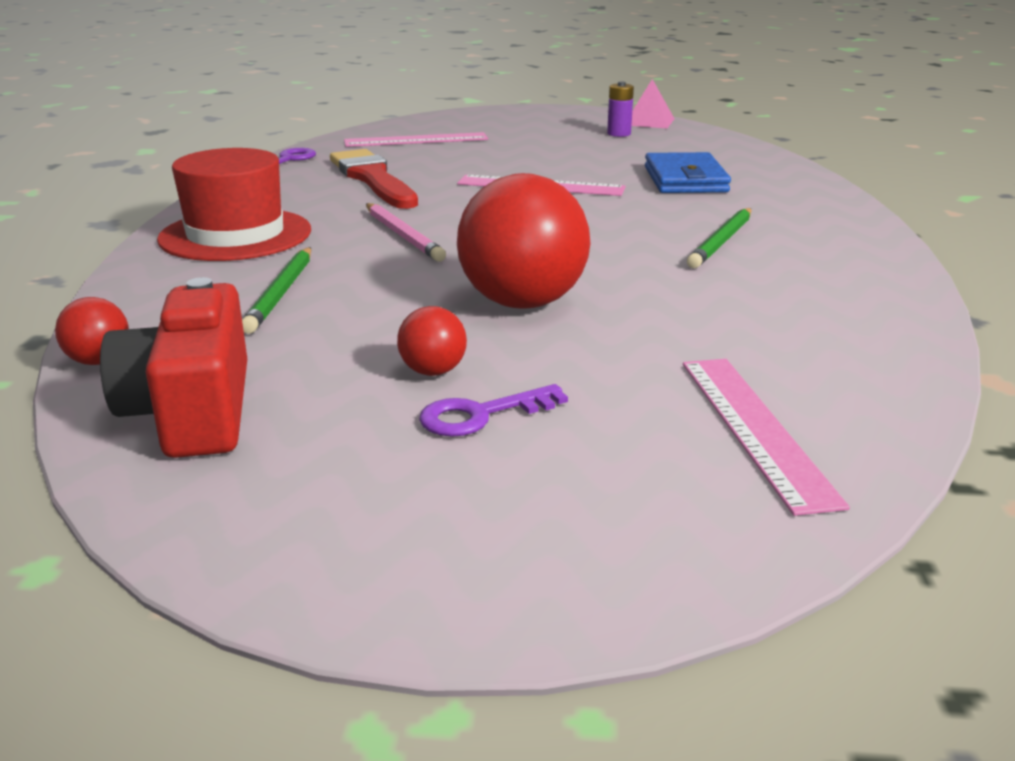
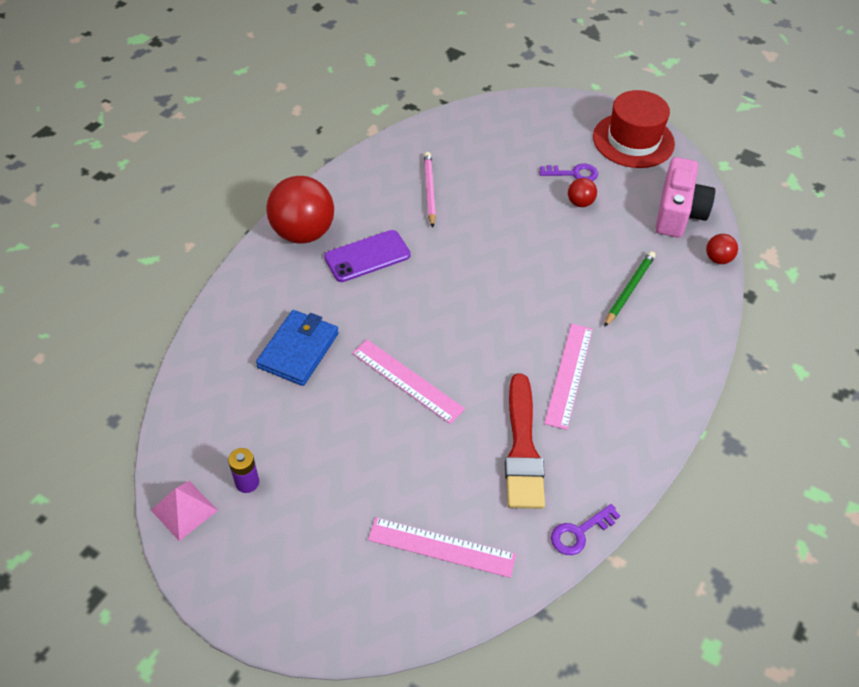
camera: 155 degrees left, 25 degrees up
red camera [100,277,247,458] -> pink camera [655,157,715,238]
red hat [157,148,311,261] -> red hat moved to [593,90,675,168]
pink pencil [366,203,446,262] -> pink pencil moved to [424,152,436,227]
red ball [457,173,590,308] -> red ball moved to [266,176,334,244]
pink ruler [683,359,850,516] -> pink ruler moved to [544,324,593,430]
green pencil [687,208,751,268] -> purple phone [324,230,411,282]

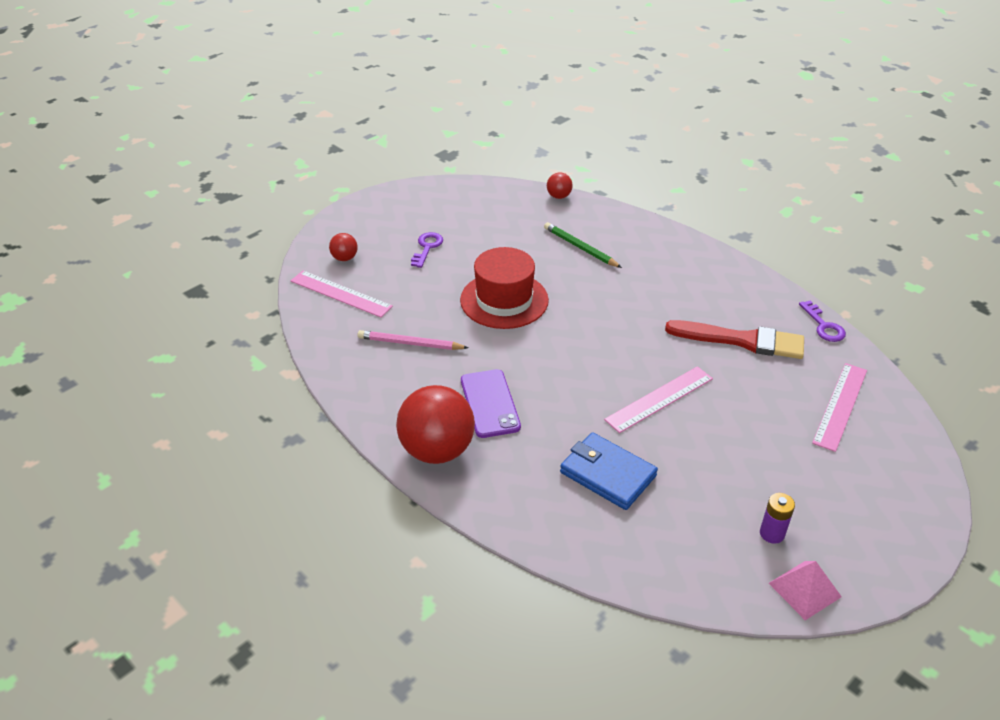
camera: 75 degrees left, 10 degrees down
pink ruler [544,324,593,430] -> pink ruler moved to [291,271,393,317]
red ball [568,178,597,207] -> red ball moved to [329,233,358,261]
red hat [593,90,675,168] -> red hat moved to [460,247,549,329]
pink camera [655,157,715,238] -> none

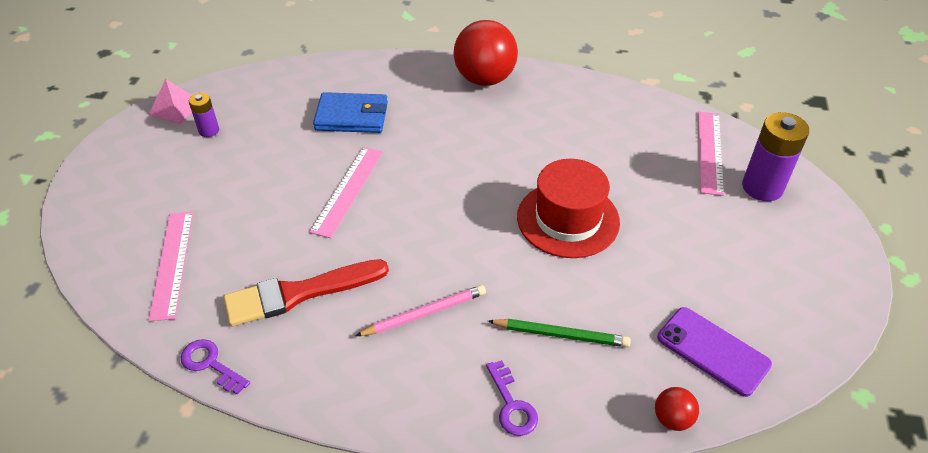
camera: 145 degrees right, 5 degrees up
pink ruler [291,271,393,317] -> pink ruler turned 75 degrees counterclockwise [698,112,724,196]
red ball [329,233,358,261] -> purple battery [742,112,809,201]
pink pencil [357,330,469,350] -> pink pencil moved to [355,285,486,336]
purple key [411,232,443,268] -> purple key moved to [486,360,538,436]
purple phone [461,369,521,438] -> purple phone moved to [657,307,772,397]

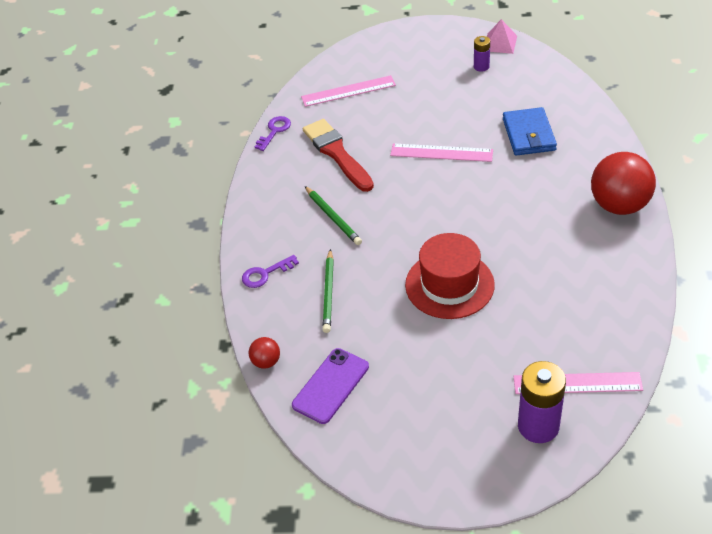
camera: 85 degrees right, 0 degrees up
pink pencil [355,285,486,336] -> green pencil [305,186,362,245]

